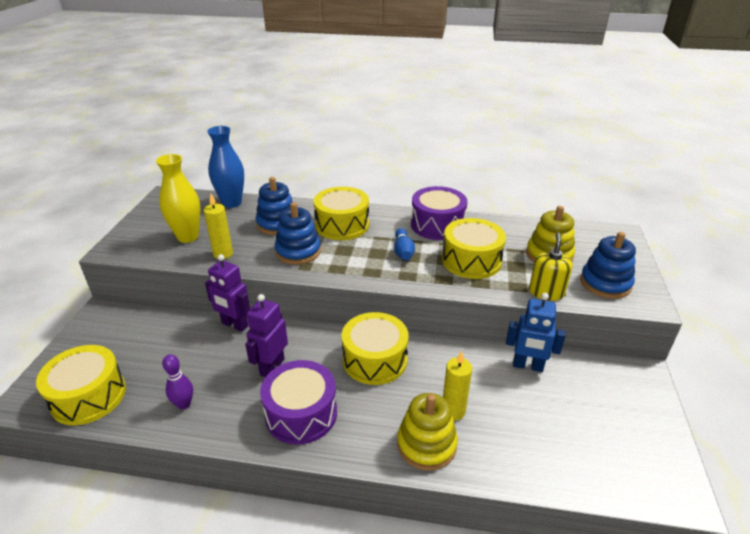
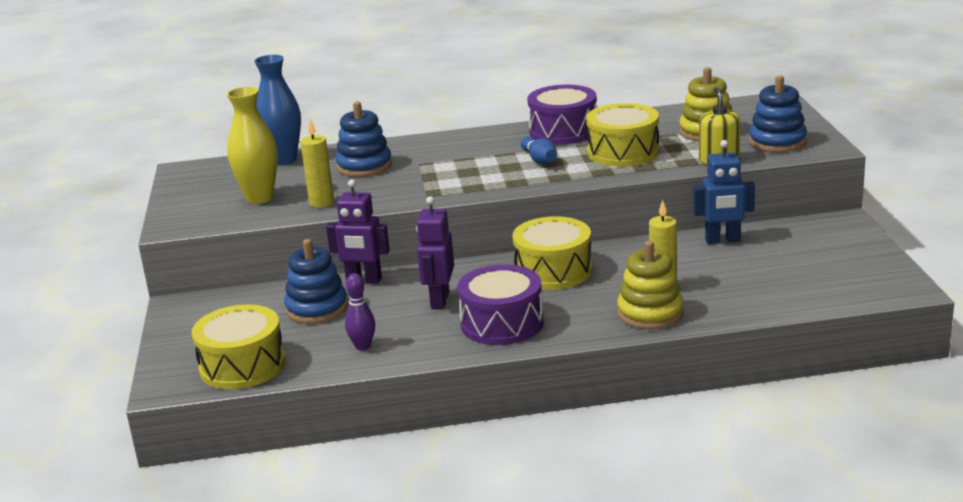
camera: 15 degrees left, 10 degrees down
blue stacking toy [275,202,321,265] -> blue stacking toy moved to [284,239,348,324]
yellow drum [314,187,369,240] -> none

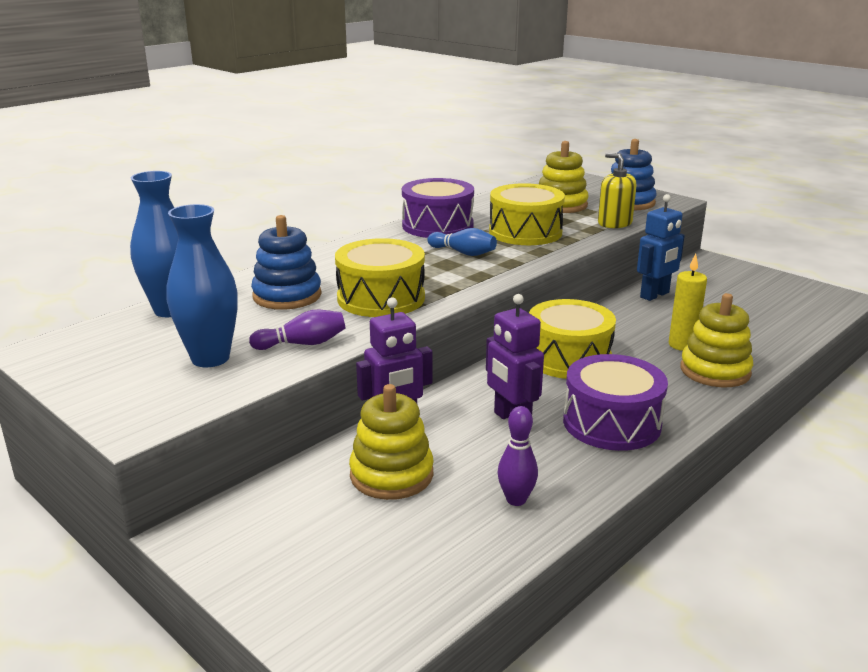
camera: 40 degrees left, 0 degrees up
yellow drum [192,304,285,389] -> yellow drum moved to [335,238,425,317]
yellow vase [227,87,278,204] -> blue vase [166,204,238,367]
blue stacking toy [284,239,348,324] -> yellow stacking toy [349,384,434,500]
yellow candle [300,119,334,208] -> purple bowling pin [249,309,346,350]

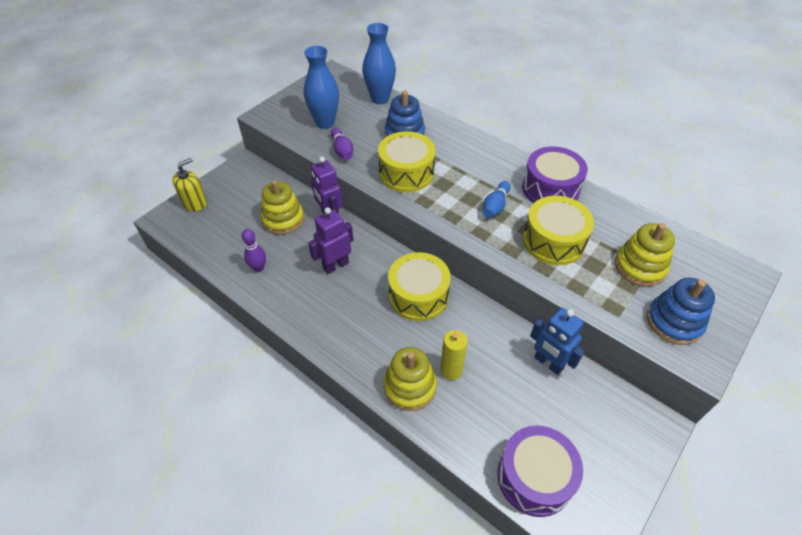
camera: 85 degrees right, 25 degrees up
purple drum [563,354,668,451] -> purple drum moved to [497,425,583,517]
yellow soap dispenser [598,153,637,228] -> yellow soap dispenser moved to [172,158,207,212]

